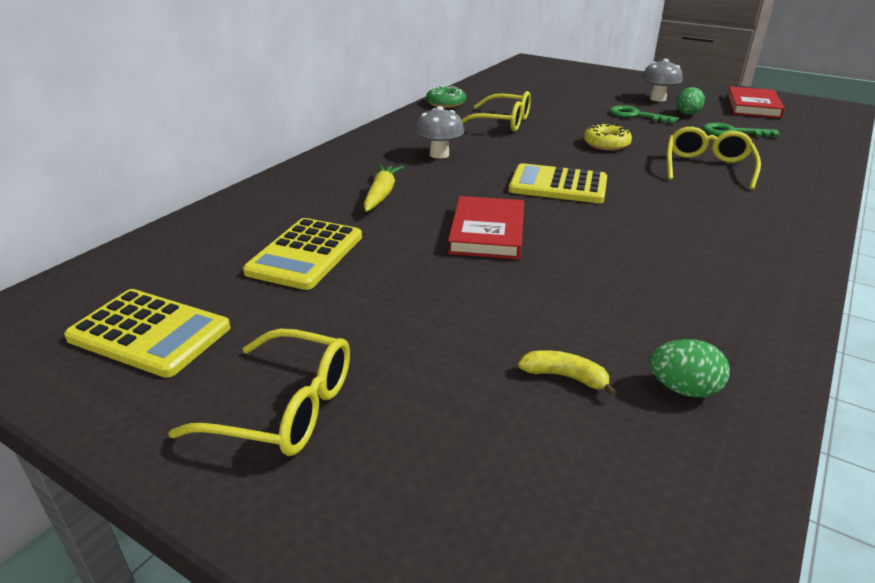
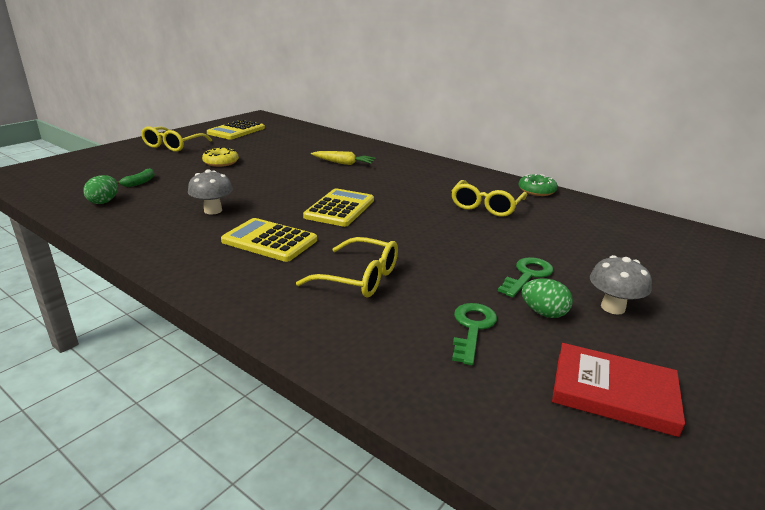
camera: 95 degrees right, 5 degrees down
yellow calculator [243,218,362,290] -> yellow calculator moved to [221,218,317,262]
grey mushroom [415,106,464,159] -> grey mushroom moved to [188,169,233,215]
red book [448,196,524,259] -> none
yellow banana [518,350,617,397] -> green banana [117,168,155,187]
yellow donut [584,123,632,151] -> yellow donut moved to [202,147,239,167]

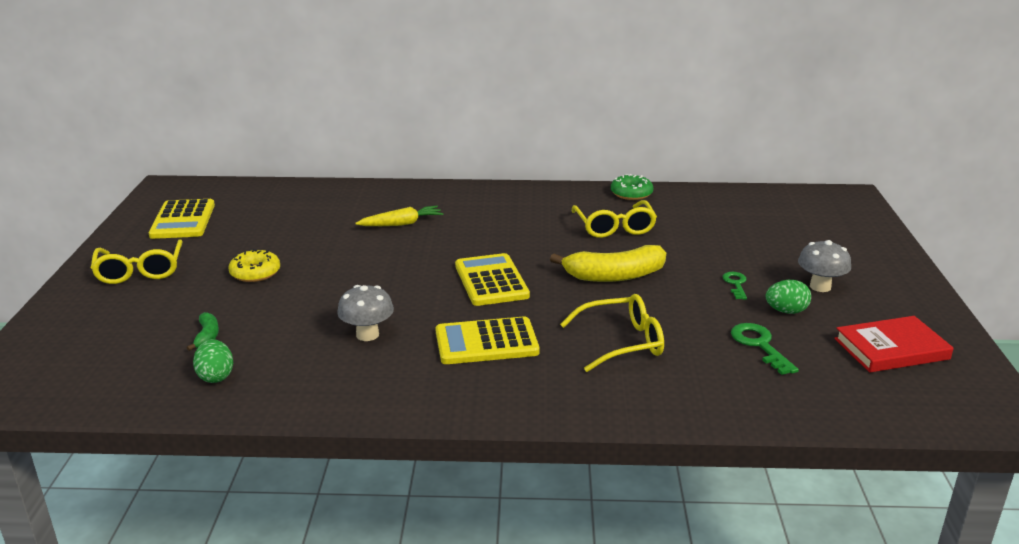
camera: 35 degrees left, 0 degrees up
green key [498,257,553,297] -> green key [723,272,747,300], size x0.66
none -> yellow banana [550,245,666,282]

